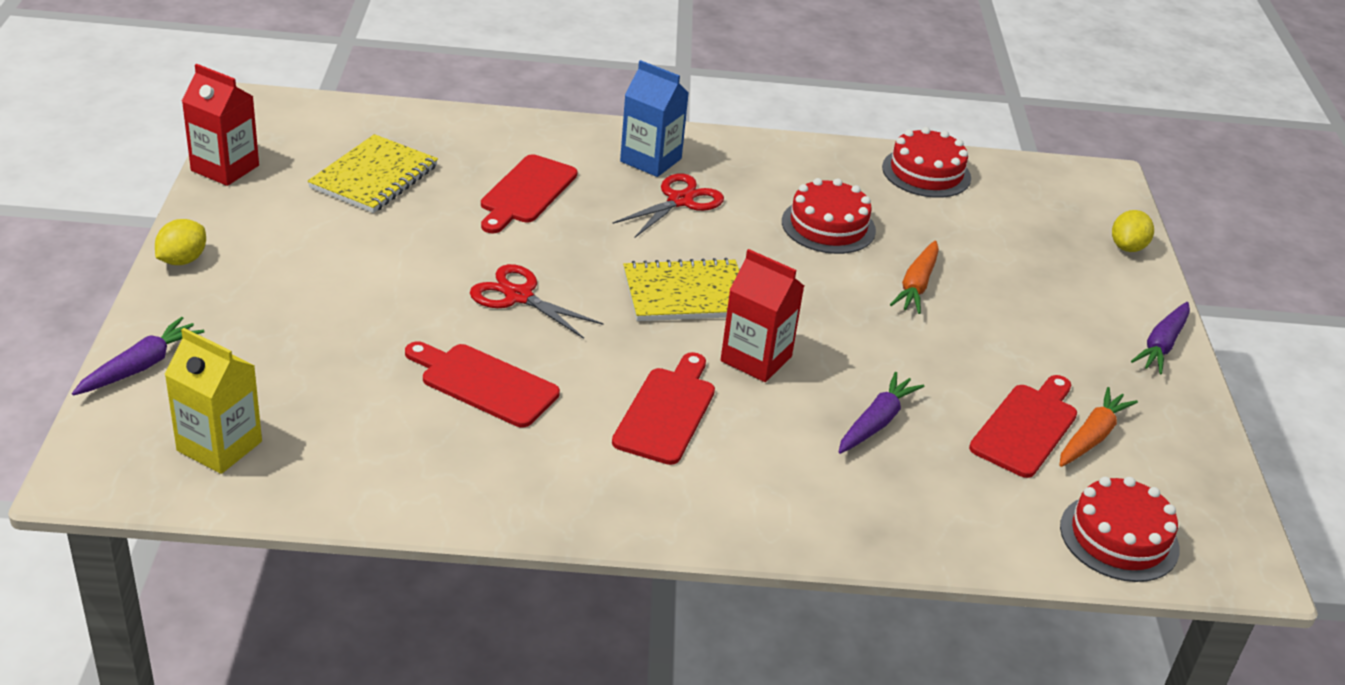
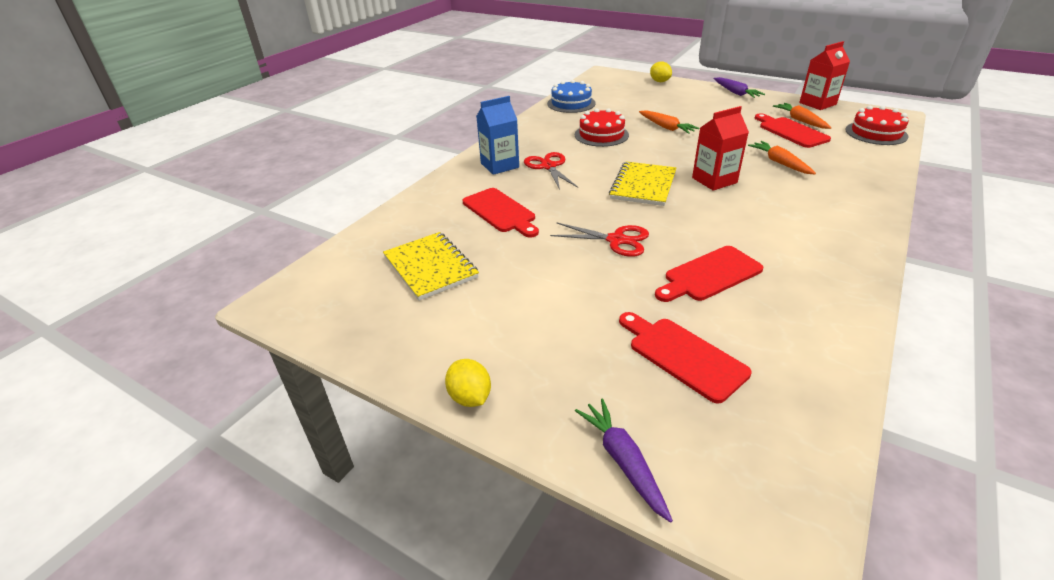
camera: 55 degrees left, 0 degrees up
yellow carton [164,328,262,474] -> none
red carton [182,64,259,186] -> red carton moved to [799,41,850,110]
red scissors [470,264,604,339] -> red scissors turned 135 degrees counterclockwise [550,223,649,257]
red cutting board [612,352,715,465] -> red cutting board moved to [619,312,752,404]
purple carrot [838,372,924,454] -> orange carrot [748,141,816,174]
red cake [882,127,971,198] -> blue cake [547,80,596,113]

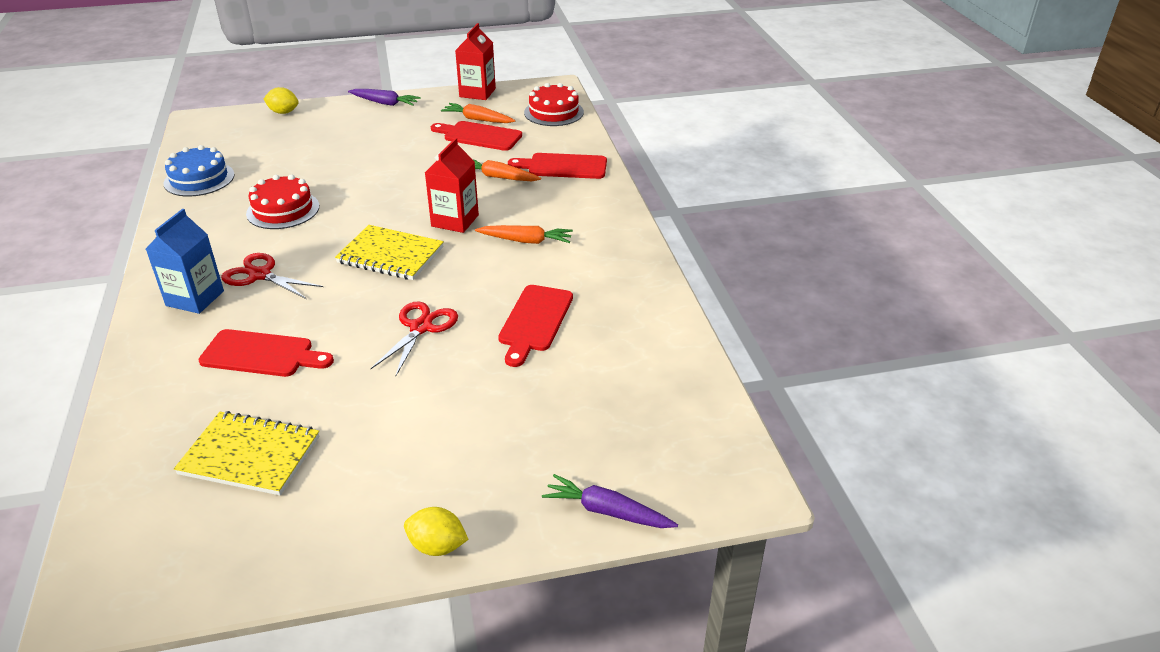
camera: 45 degrees left, 0 degrees up
red scissors [550,223,649,257] -> red scissors turned 45 degrees counterclockwise [371,301,458,376]
yellow notebook [609,161,676,206] -> yellow notebook turned 45 degrees counterclockwise [335,225,444,280]
red cutting board [619,312,752,404] -> red cutting board moved to [508,153,607,179]
orange carrot [639,110,699,134] -> orange carrot moved to [475,225,573,244]

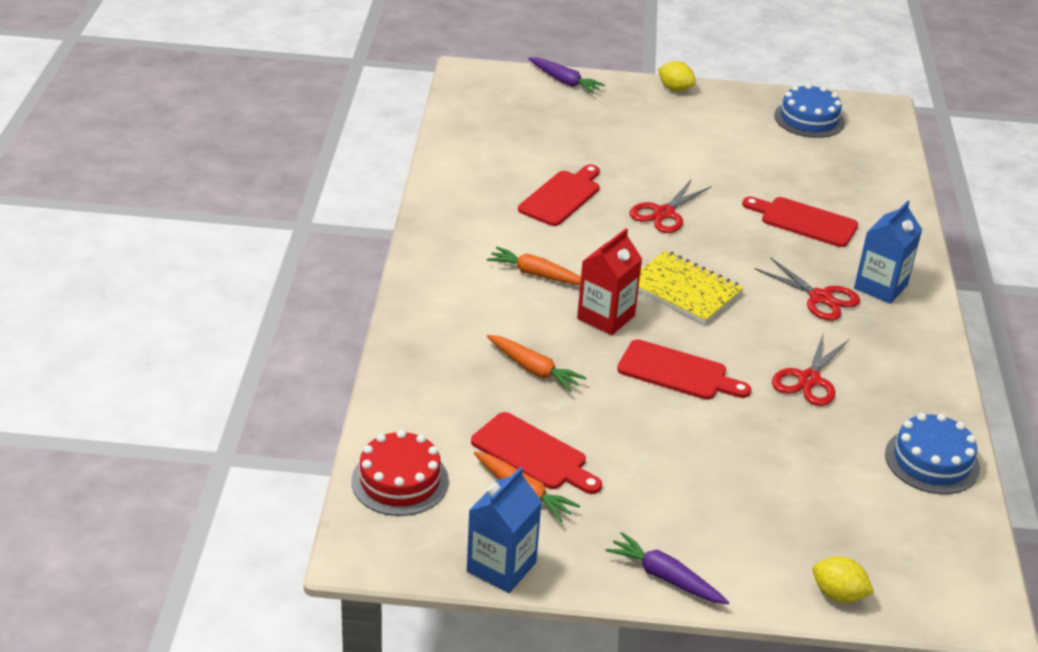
camera: 165 degrees left, 0 degrees up
yellow notebook [174,411,320,495] -> none
red cake [246,174,319,229] -> red scissors [772,332,849,406]
red carton [455,23,496,100] -> blue carton [467,467,542,593]
red cutting board [508,153,607,179] -> red cutting board moved to [617,339,751,400]
none -> blue cake [774,83,845,138]

